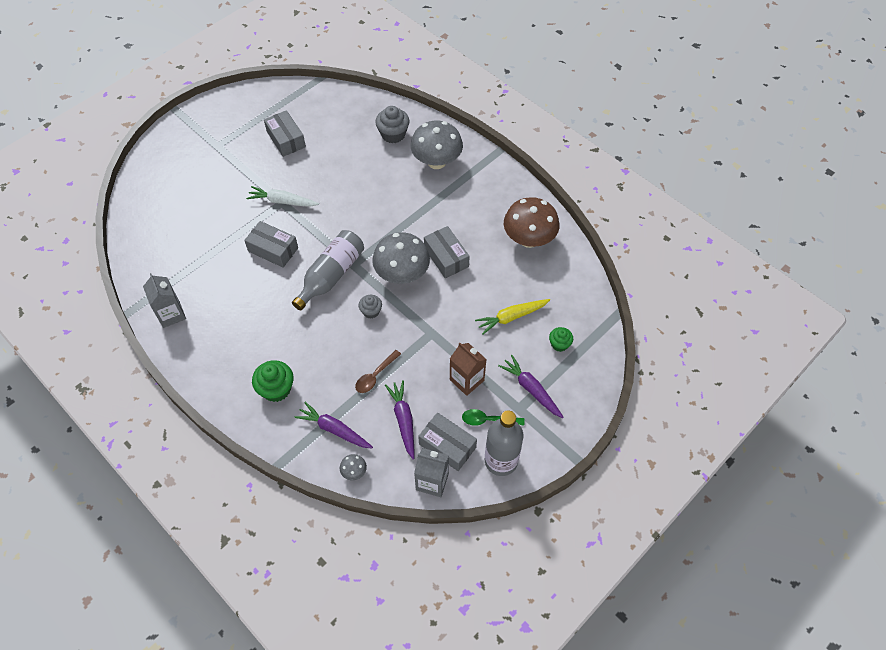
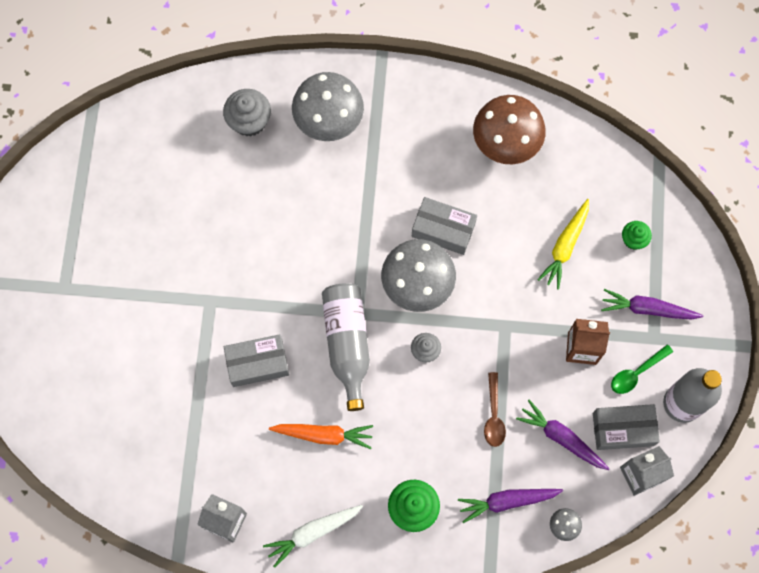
camera: 40 degrees left, 15 degrees up
white carrot [246,186,319,207] -> white carrot moved to [263,505,363,568]
grey box [264,110,306,157] -> none
none -> orange carrot [269,424,373,449]

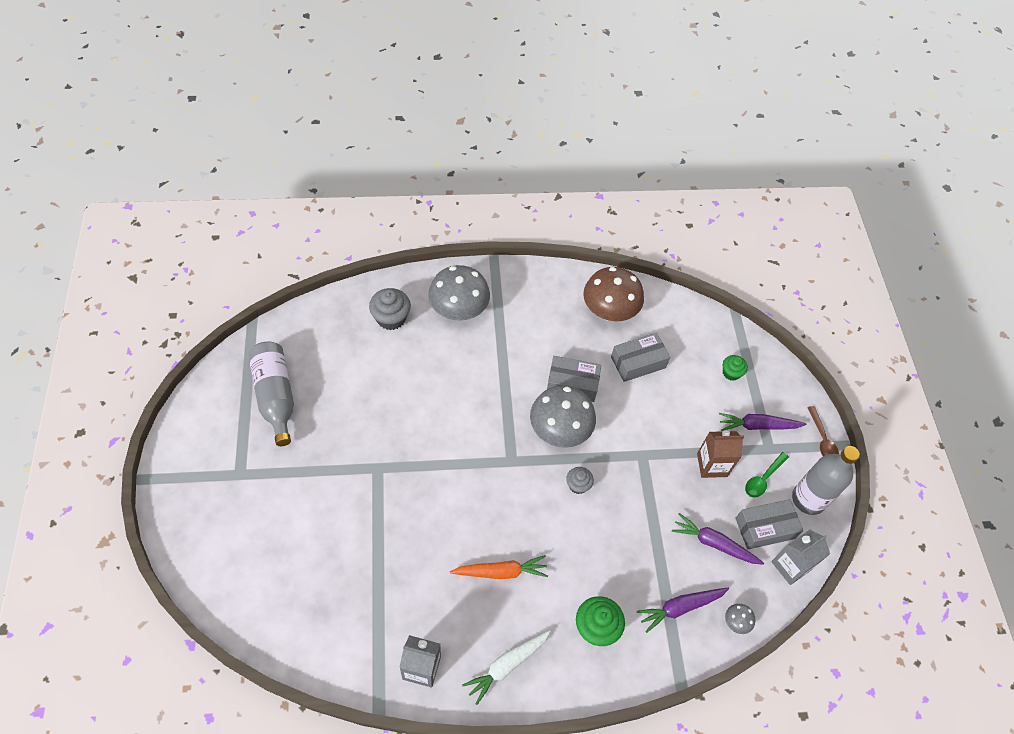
camera: 15 degrees left, 15 degrees down
grey box [224,334,289,387] -> grey box moved to [611,333,670,382]
grey bottle [322,283,370,411] -> grey bottle moved to [248,341,294,446]
brown spoon [484,372,506,447] -> brown spoon moved to [807,406,839,456]
yellow carrot [537,199,589,290] -> none

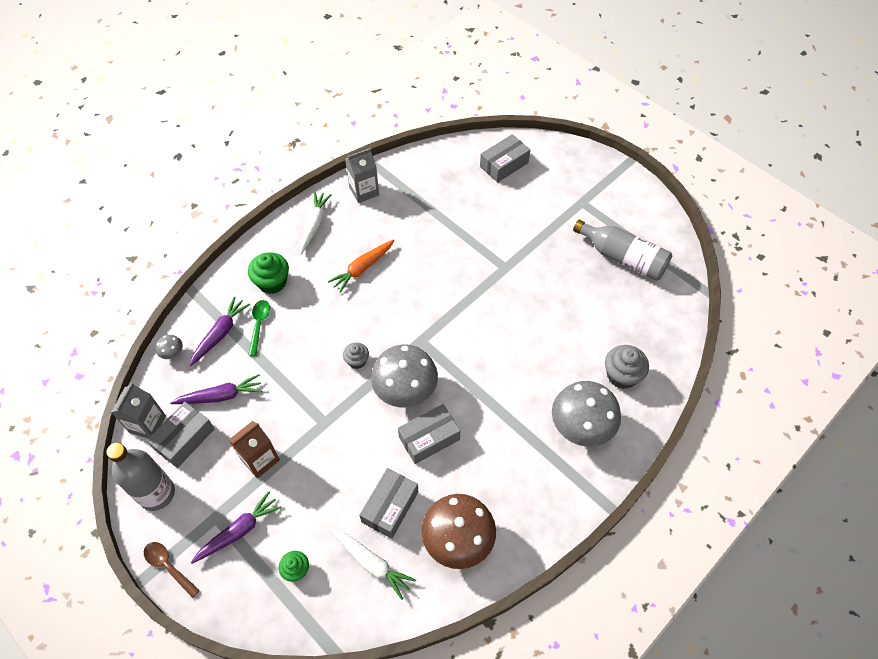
camera: 145 degrees right, 0 degrees up
green spoon [745,452,789,498] -> green spoon moved to [248,300,270,356]
none -> white carrot [330,529,416,600]
none -> grey box [480,134,530,183]

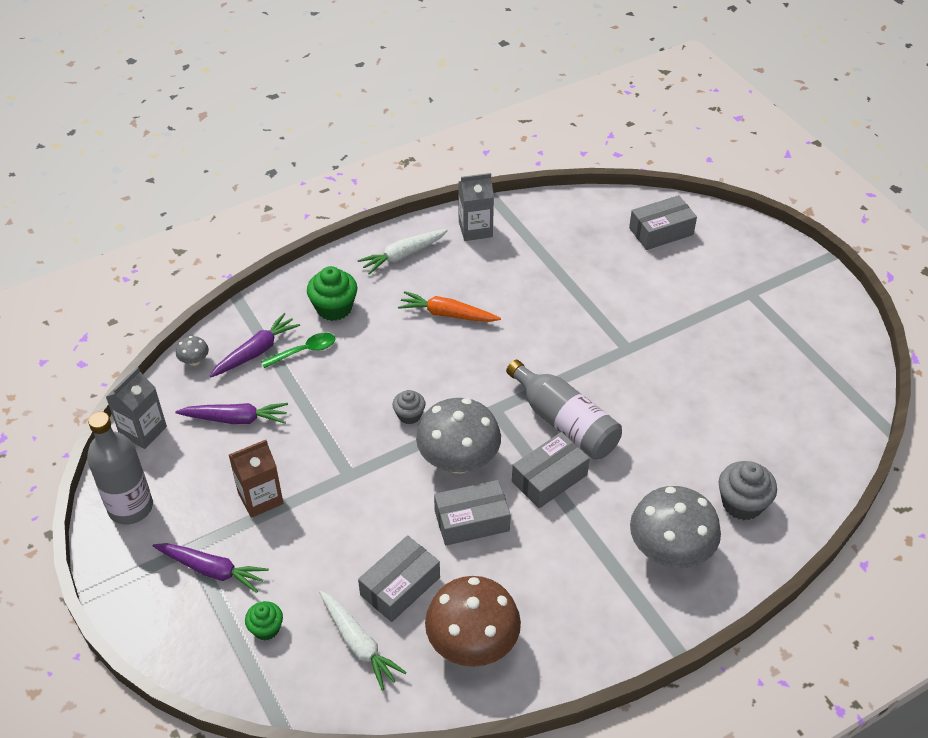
camera: 15 degrees right, 10 degrees down
brown spoon [144,542,200,598] -> none
grey box [147,402,215,468] -> grey box moved to [512,432,590,508]
purple carrot [191,491,282,564] -> purple carrot turned 45 degrees clockwise [153,543,269,593]
green spoon [248,300,270,356] -> green spoon turned 45 degrees clockwise [261,332,335,368]
white carrot [299,192,332,255] -> white carrot turned 150 degrees counterclockwise [358,229,448,275]
orange carrot [327,239,394,293] -> orange carrot turned 45 degrees clockwise [398,291,501,322]
grey bottle [573,220,672,281] -> grey bottle moved to [506,360,622,460]

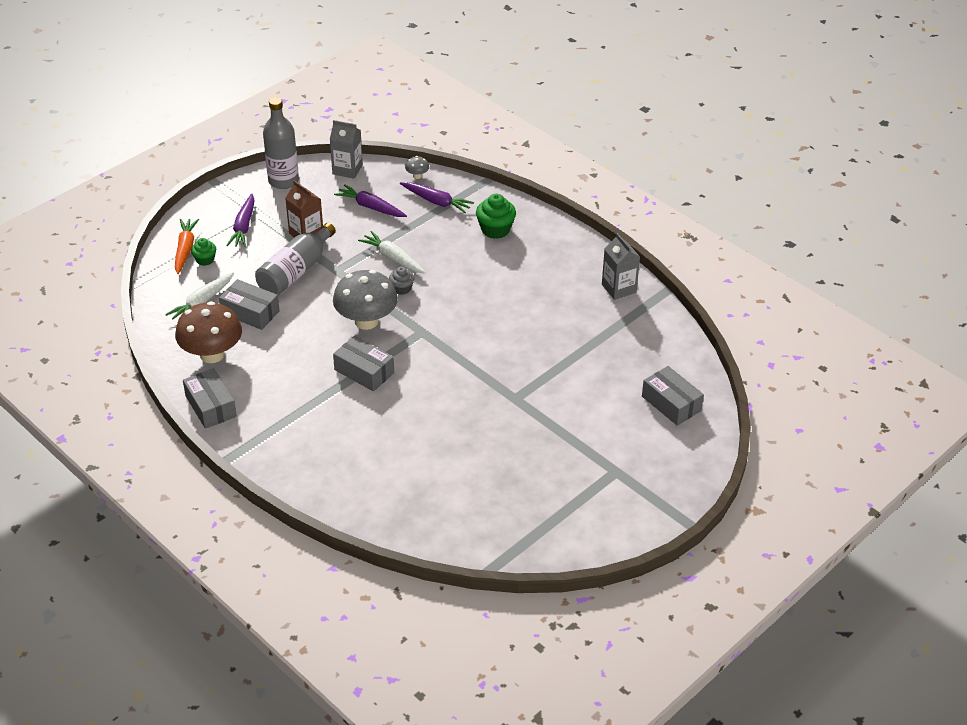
camera: 75 degrees right, 5 degrees down
purple carrot [175,403,288,424] -> purple carrot turned 135 degrees clockwise [334,184,407,217]
green spoon [261,332,335,368] -> none
white carrot [358,229,448,275] -> white carrot moved to [358,231,426,274]
orange carrot [398,291,501,322] -> orange carrot moved to [175,219,199,274]
grey box [434,480,511,546] -> grey box moved to [183,368,237,429]
grey bottle [506,360,622,460] -> grey bottle moved to [255,223,336,295]
grey mushroom [630,486,721,568] -> none
grey cupcake [718,461,777,520] -> none

